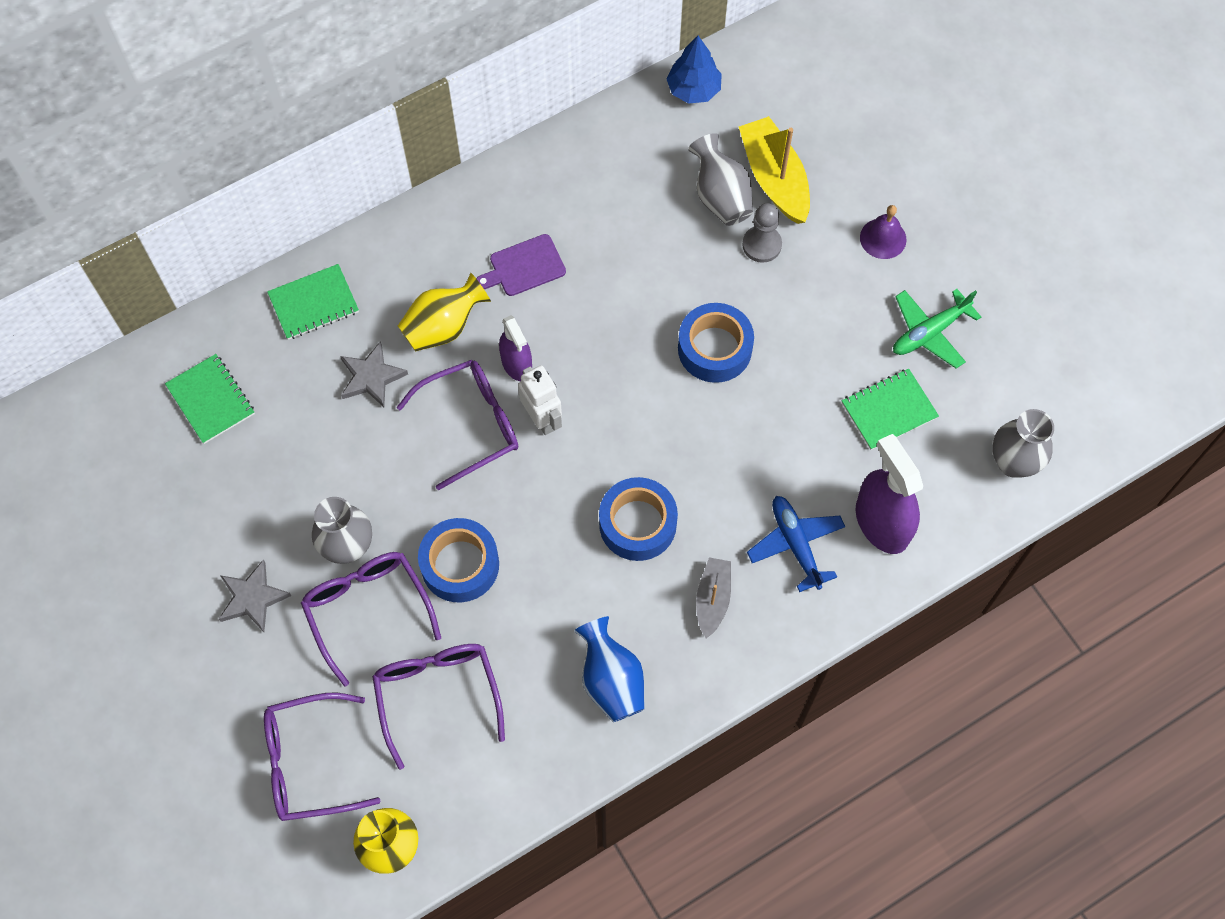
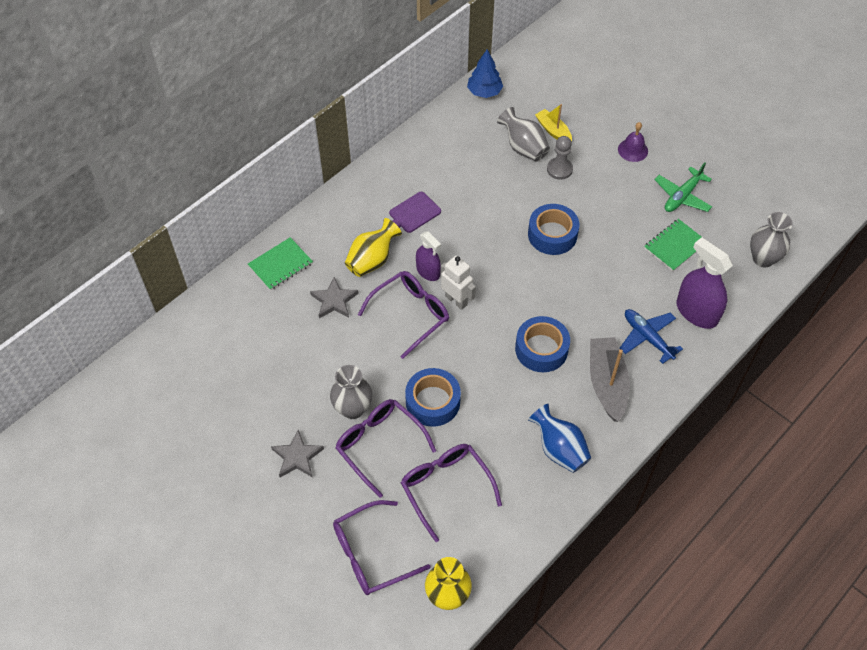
camera: 15 degrees left, 10 degrees down
green notebook [165,354,255,444] -> none
grey boat [696,557,731,638] -> grey boat [590,337,630,422], size x1.66
yellow boat [739,116,810,224] -> yellow boat [535,104,572,141], size x0.60

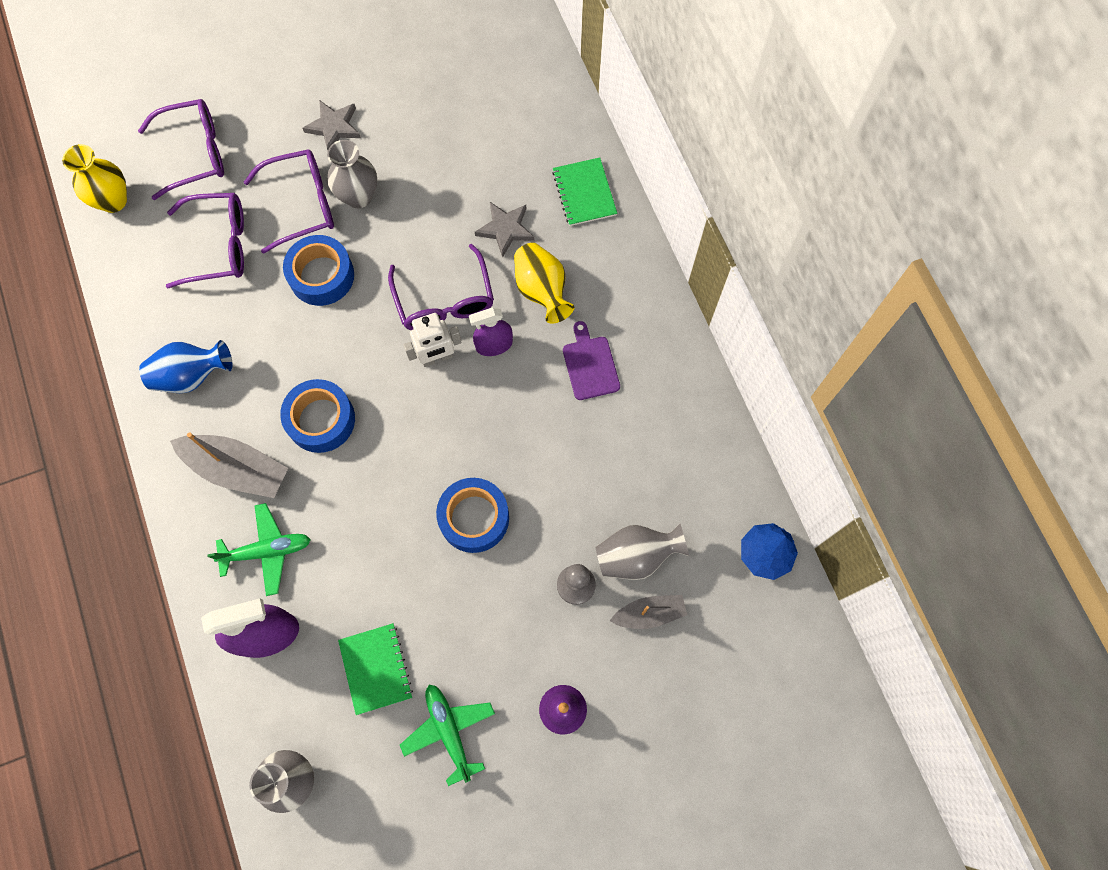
camera: 115 degrees right, 15 degrees up
purple glasses [333,500,431,595] -> purple glasses turned 75 degrees clockwise [138,99,224,200]
yellow boat [535,104,572,141] -> grey boat [610,595,687,629]
blue plane [620,309,683,364] -> green plane [207,503,311,596]

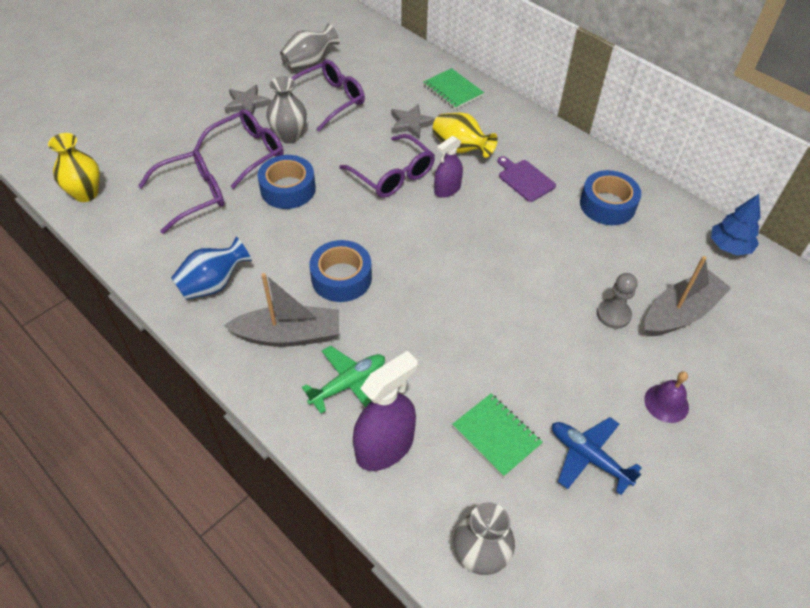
camera: 25 degrees left, 20 degrees down
purple glasses [138,99,224,200] -> purple glasses moved to [292,59,365,132]
green plane [400,685,495,786] -> blue plane [552,417,642,495]
white robot [404,313,462,367] -> none
blue tape [436,478,509,553] -> blue tape moved to [580,170,641,225]
grey vase [596,523,689,580] -> grey vase moved to [280,23,340,70]
grey boat [610,595,687,629] -> grey boat [645,256,731,336], size x1.66

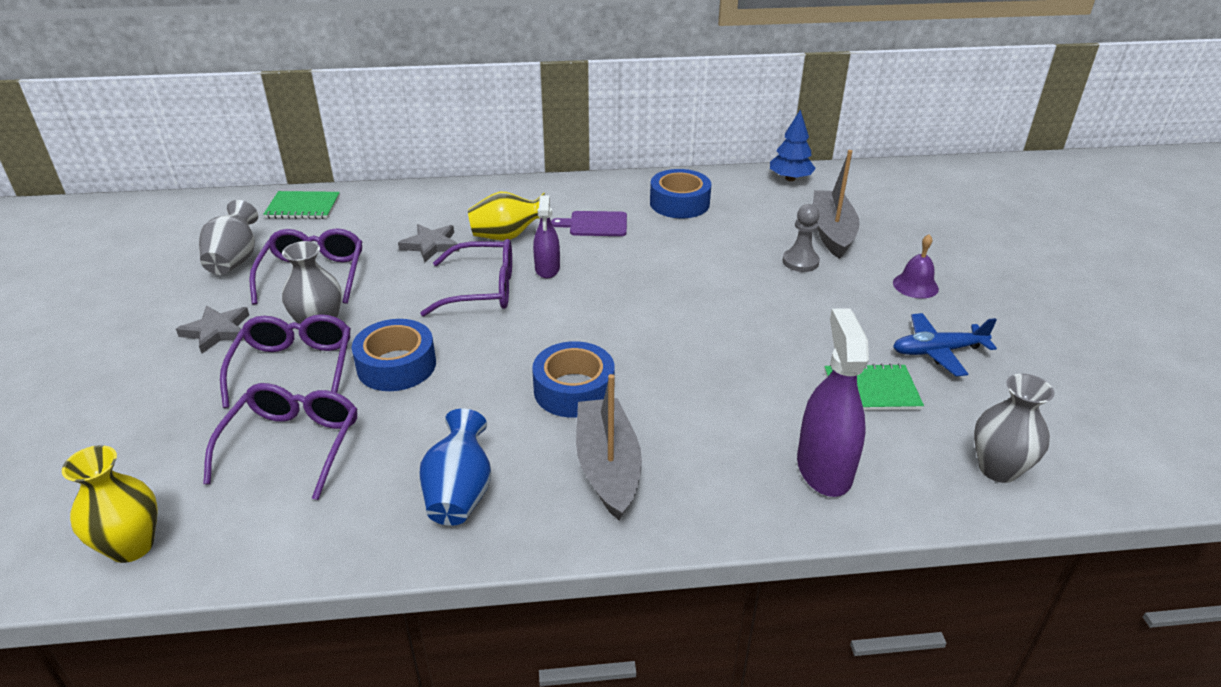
camera: 50 degrees left, 15 degrees down
grey boat [224,273,339,347] -> grey boat turned 45 degrees counterclockwise [576,374,642,520]
green plane [302,346,385,414] -> none
green notebook [423,68,484,109] -> green notebook moved to [263,191,340,219]

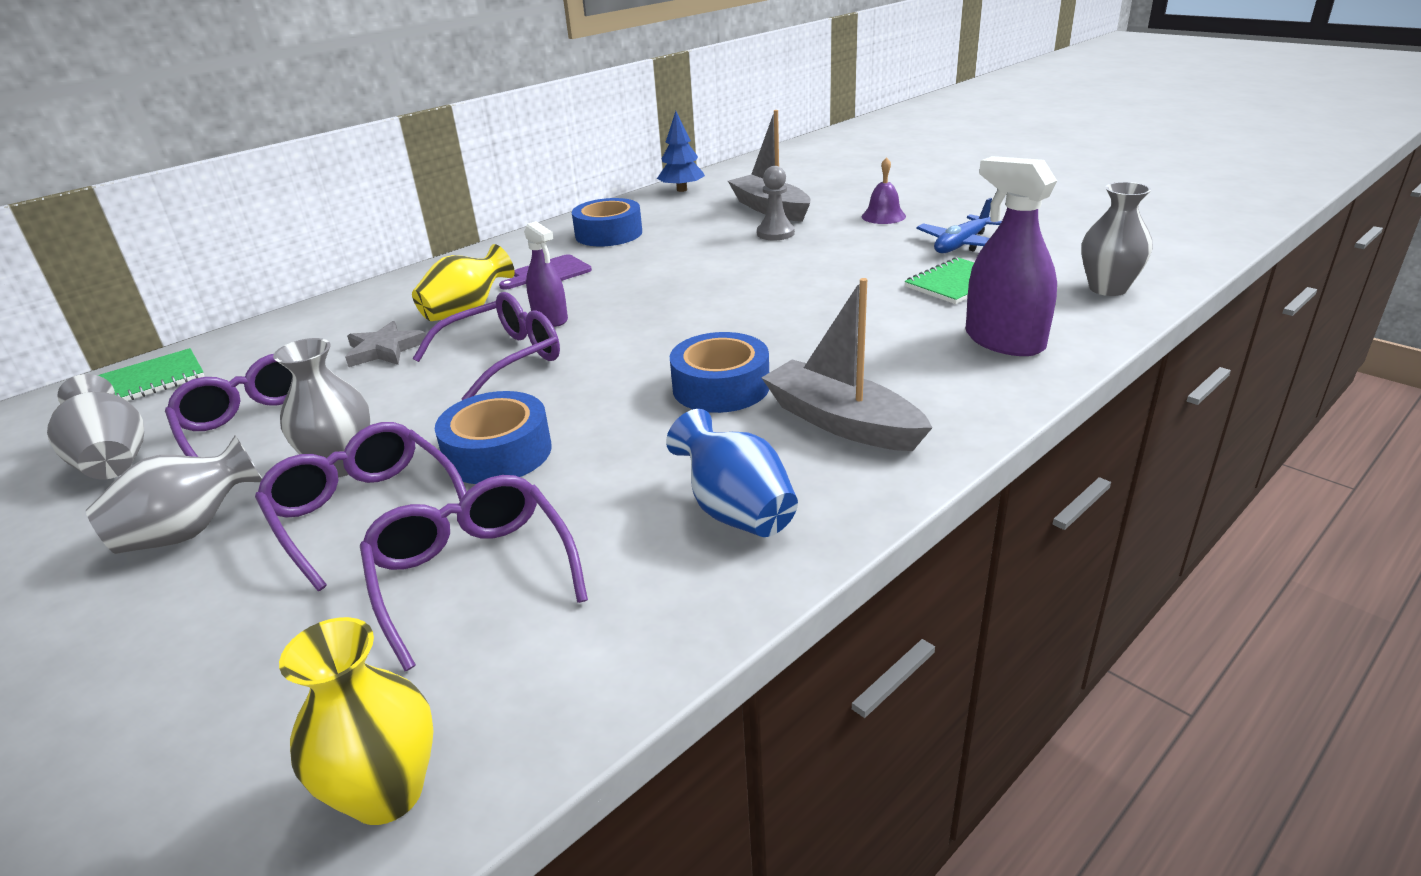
camera: 35 degrees left, 5 degrees down
grey star [176,306,249,354] -> grey vase [86,435,262,554]

